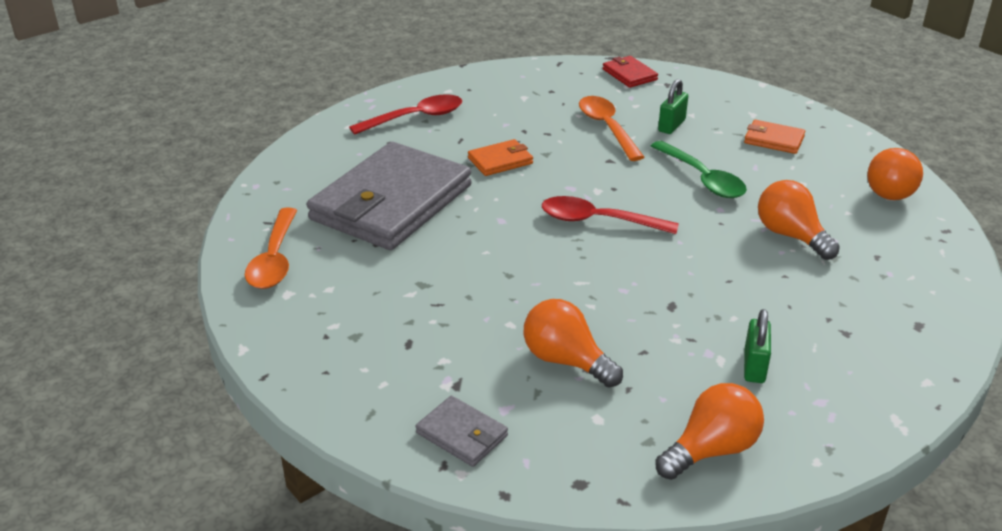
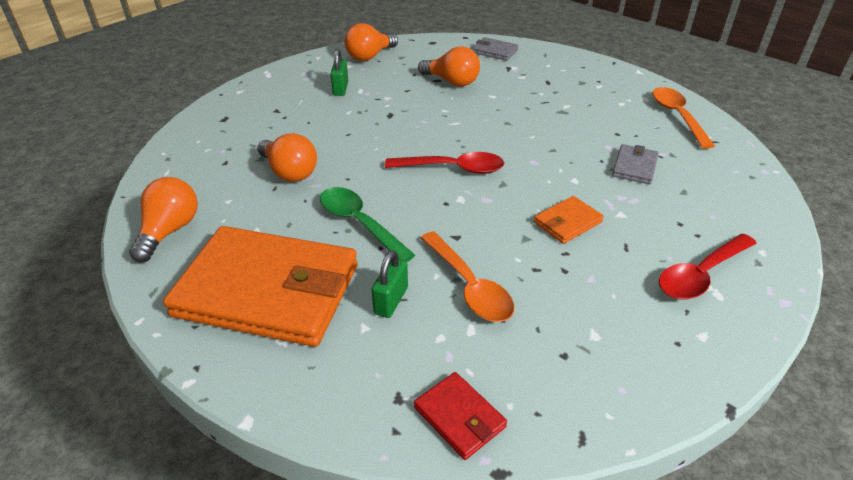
camera: 170 degrees right, 5 degrees up
grey wallet [307,142,472,250] -> grey wallet [612,144,658,184], size x0.41
orange wallet [744,120,805,154] -> orange wallet [163,226,358,347], size x2.42

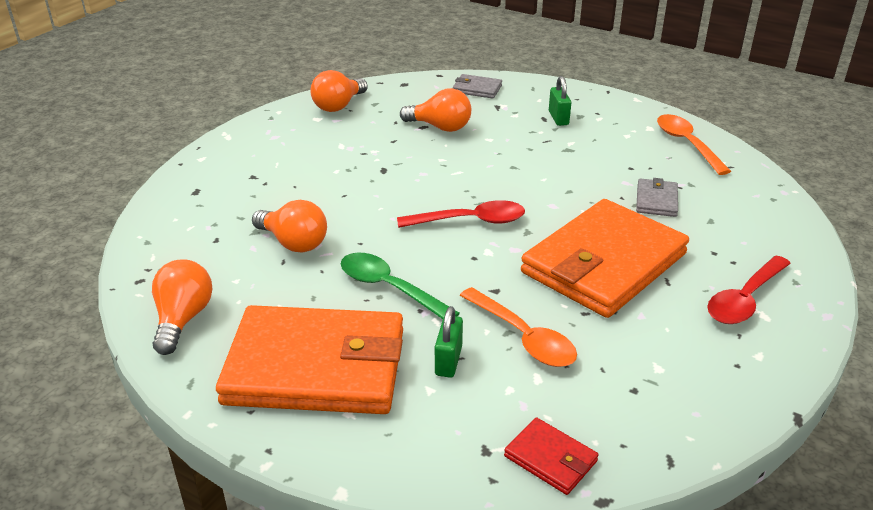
camera: 10 degrees left, 5 degrees down
green padlock [331,49,348,96] -> green padlock moved to [549,76,571,126]
orange wallet [534,196,604,244] -> orange wallet [521,199,689,318], size x2.42

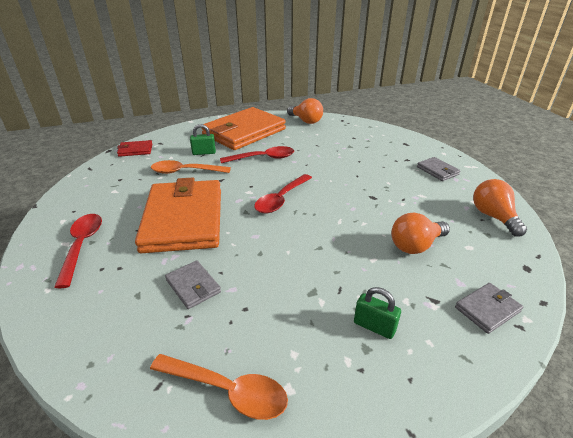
camera: 130 degrees right, 0 degrees up
orange light bulb [252,200,327,253] -> none
green spoon [341,253,460,319] -> red spoon [220,146,294,163]
green padlock [435,306,463,378] -> green padlock turned 60 degrees counterclockwise [190,124,216,155]
none -> grey wallet [417,157,460,181]

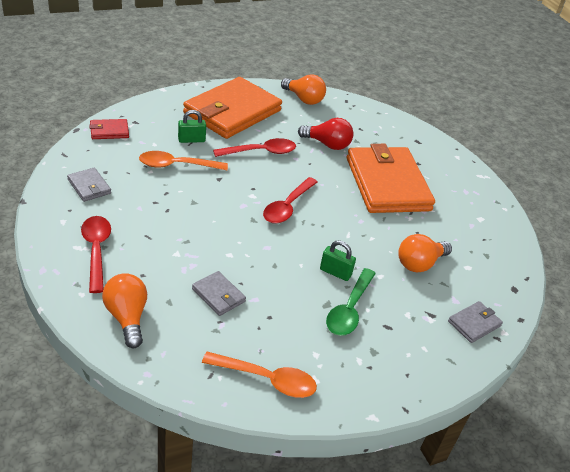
camera: 10 degrees left, 5 degrees up
orange wallet [135,178,221,253] -> orange wallet moved to [347,144,435,213]
green padlock [354,287,401,339] -> green padlock moved to [320,240,356,281]
grey wallet [417,157,460,181] -> grey wallet moved to [67,168,111,202]
orange light bulb [473,179,527,237] -> orange light bulb moved to [102,273,147,348]
none -> red light bulb [298,118,354,150]
none -> green spoon [326,268,376,336]

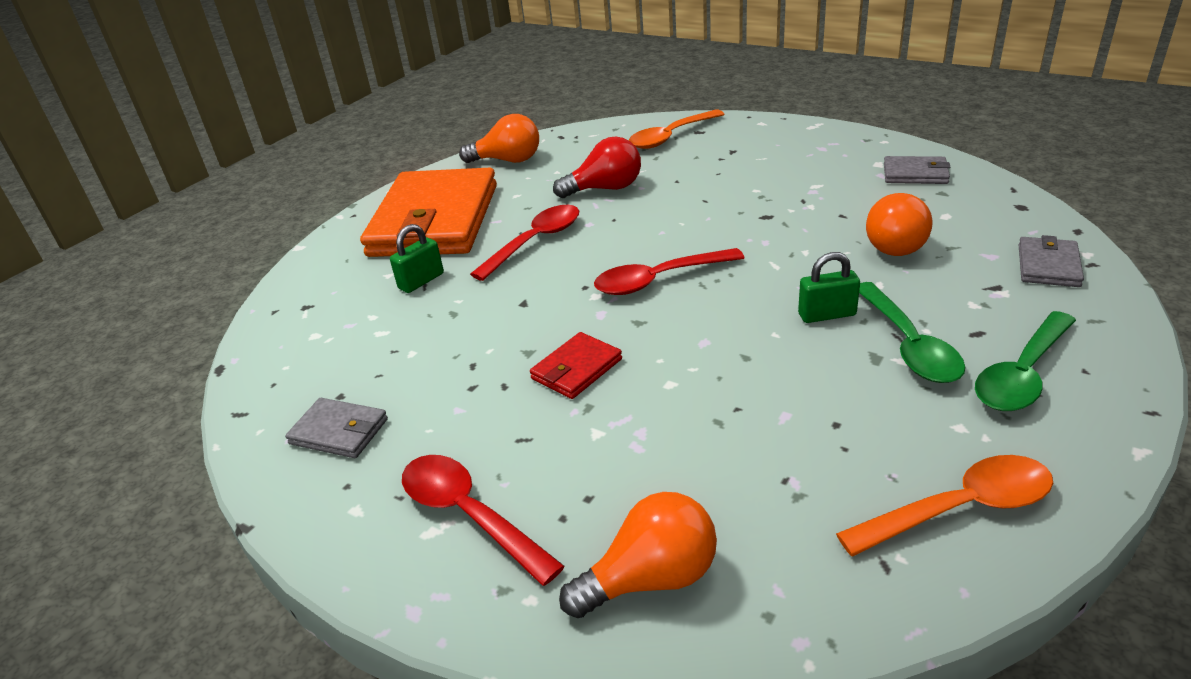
camera: 25 degrees left, 5 degrees down
red wallet [89,119,129,139] -> red wallet moved to [530,332,622,399]
orange light bulb [102,273,147,348] -> orange light bulb turned 120 degrees clockwise [559,492,717,618]
orange spoon [139,151,228,170] -> orange spoon moved to [629,110,725,149]
grey wallet [192,271,246,316] -> grey wallet moved to [884,156,950,184]
red spoon [263,177,318,223] -> red spoon turned 75 degrees clockwise [594,248,744,295]
orange wallet [347,144,435,213] -> none
none -> green spoon [975,311,1076,411]

